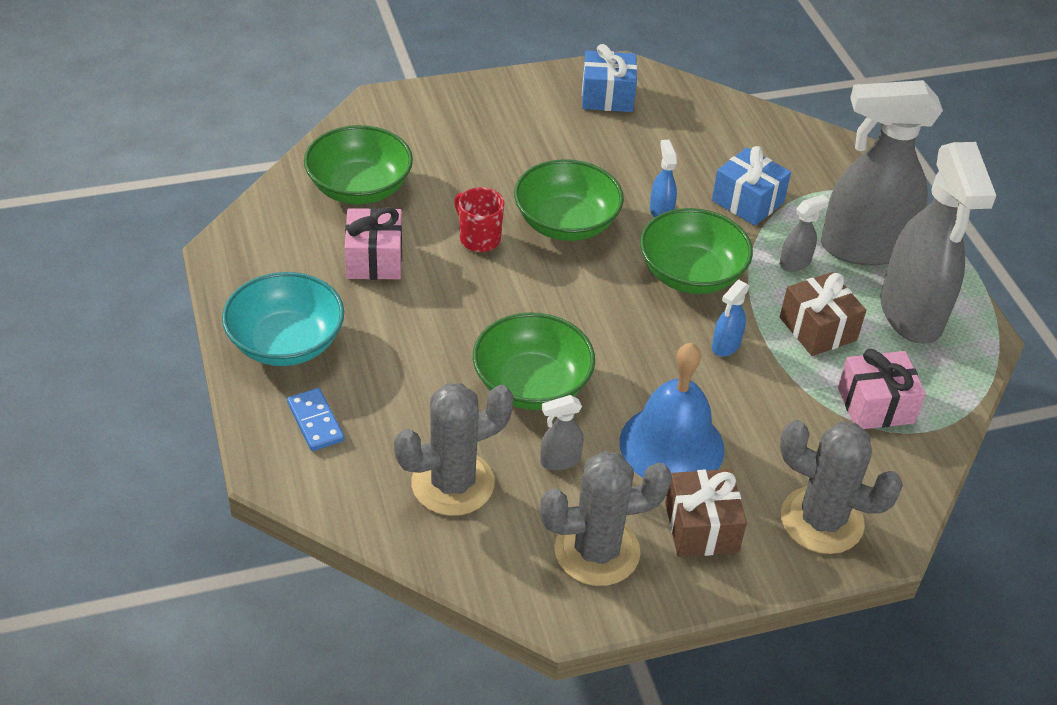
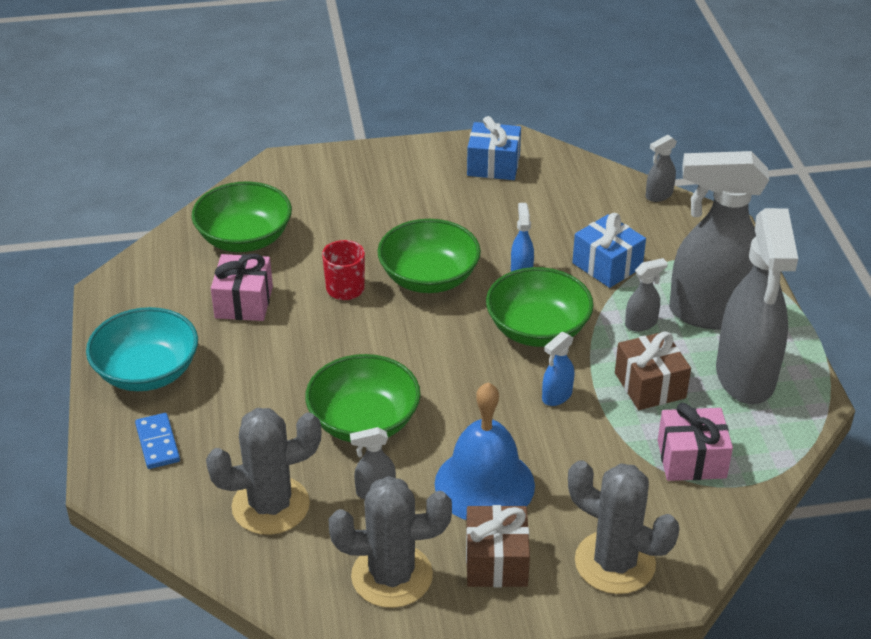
camera: 10 degrees right, 5 degrees down
none -> grey spray bottle [646,135,677,202]

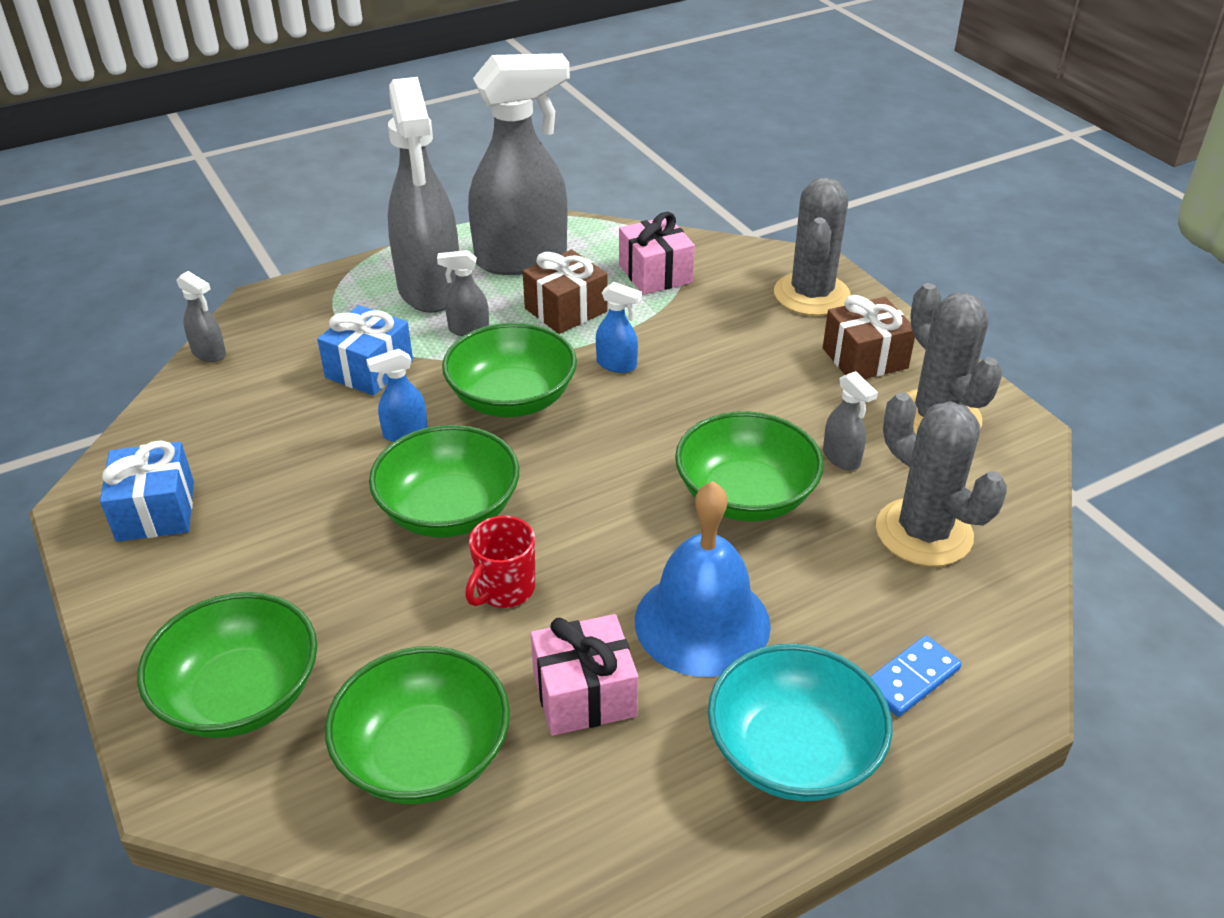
camera: 110 degrees left, 0 degrees up
blue bell [435,382,535,520] -> blue bell moved to [635,481,771,677]
grey spray bottle [625,258,668,331] -> grey spray bottle turned 45 degrees counterclockwise [437,250,489,336]
none -> green bowl [137,592,317,738]

